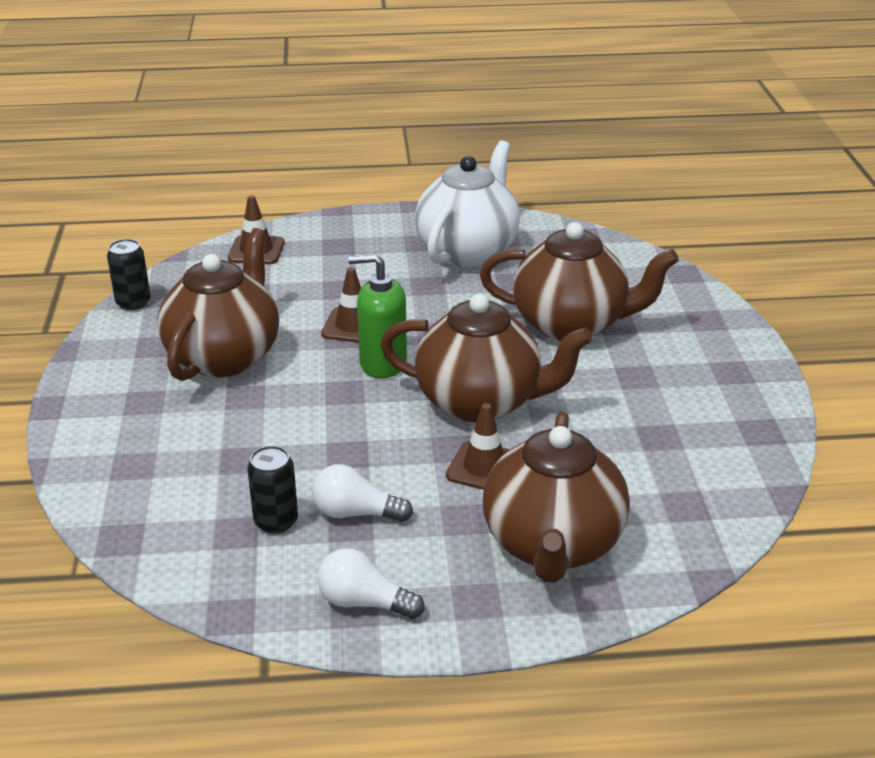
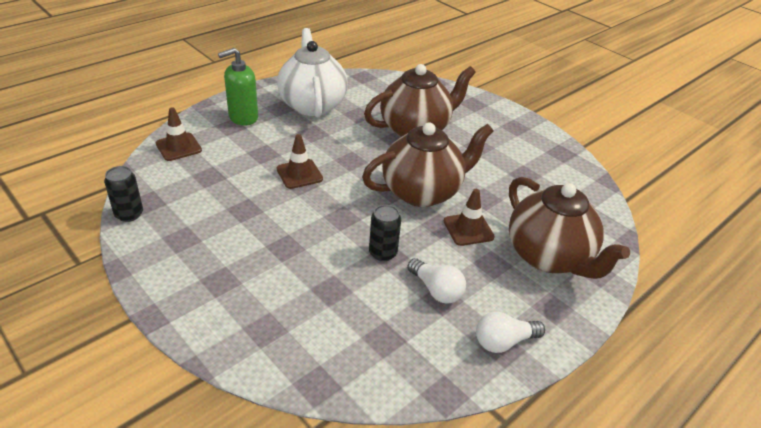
camera: 40 degrees left, 5 degrees up
brown teapot [157,228,279,381] -> none
black can [247,446,298,534] -> black can moved to [369,205,401,261]
white light bulb [312,464,413,522] -> white light bulb turned 105 degrees counterclockwise [407,258,466,304]
green soap dispenser [348,253,407,379] -> green soap dispenser moved to [218,48,258,125]

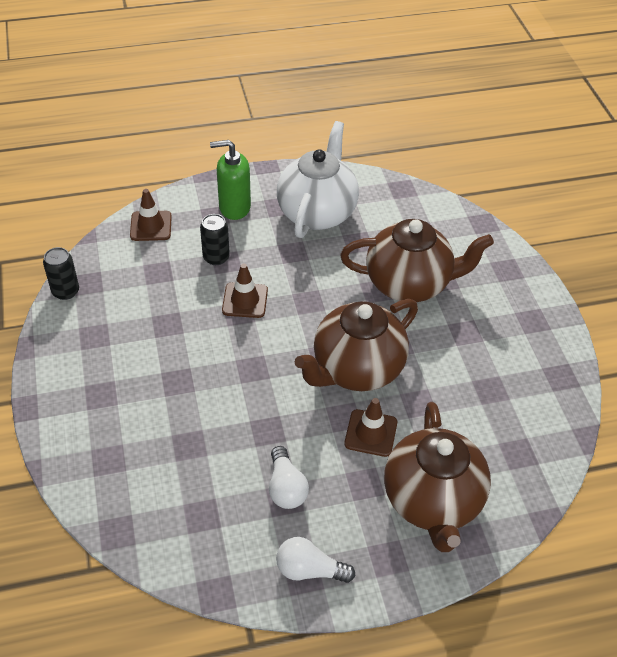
camera: 30 degrees right, 10 degrees up
brown teapot [362,122,494,207] -> brown teapot turned 135 degrees clockwise [295,299,418,391]
black can [369,205,401,261] -> black can moved to [200,214,230,265]

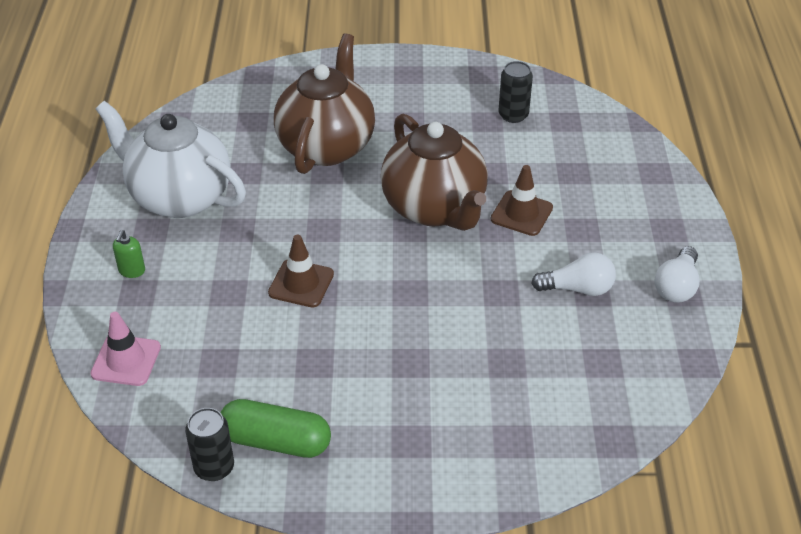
camera: 75 degrees left, 5 degrees down
brown traffic cone [130,189,172,241] -> pink traffic cone [90,312,161,386]
black can [200,214,230,265] -> black can moved to [499,61,533,123]
green soap dispenser [210,140,251,220] -> green soap dispenser [113,230,145,278], size x0.50
brown teapot [384,402,491,552] -> none
none -> green capsule [220,399,331,458]

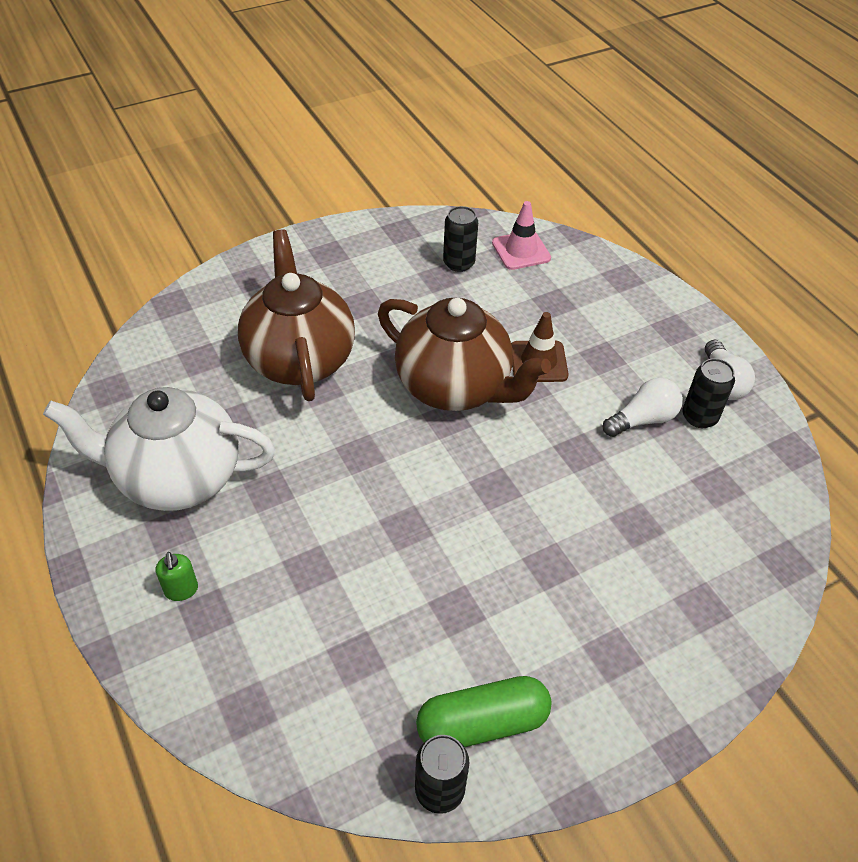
camera: 30 degrees left, 5 degrees up
pink traffic cone [90,312,161,386] -> pink traffic cone moved to [492,201,551,270]
brown traffic cone [268,235,334,307] -> none
none -> black can [682,358,735,428]

